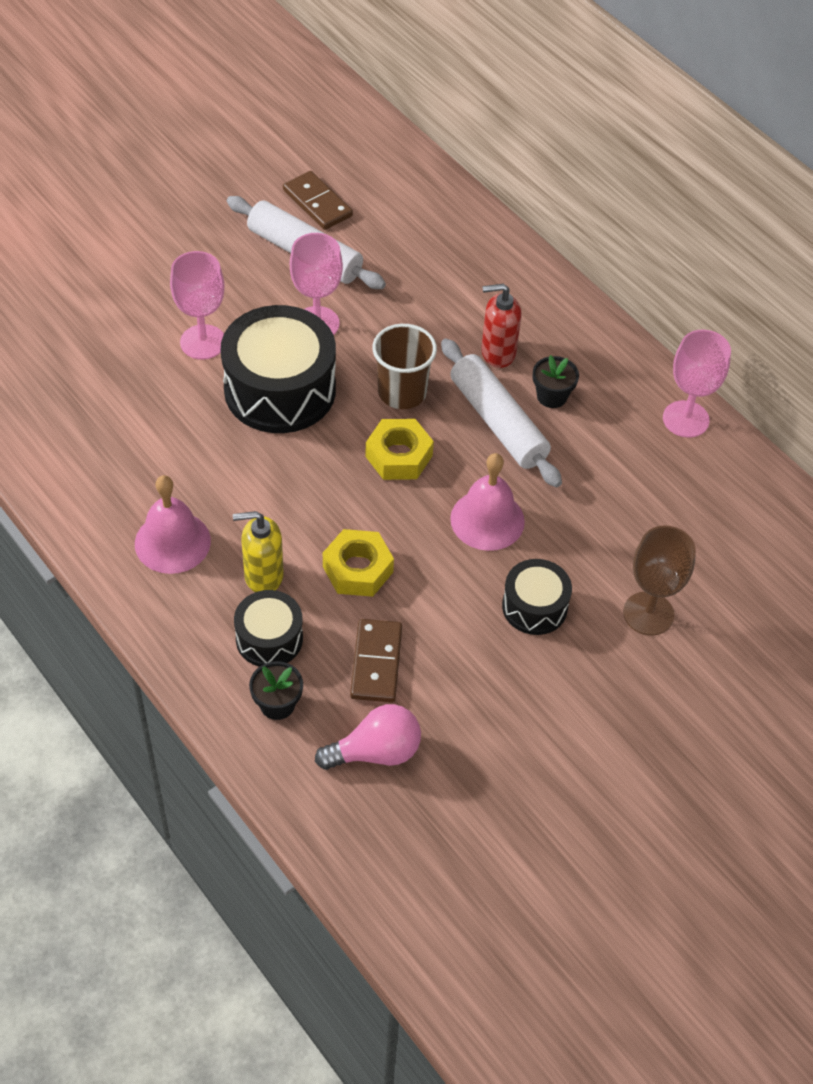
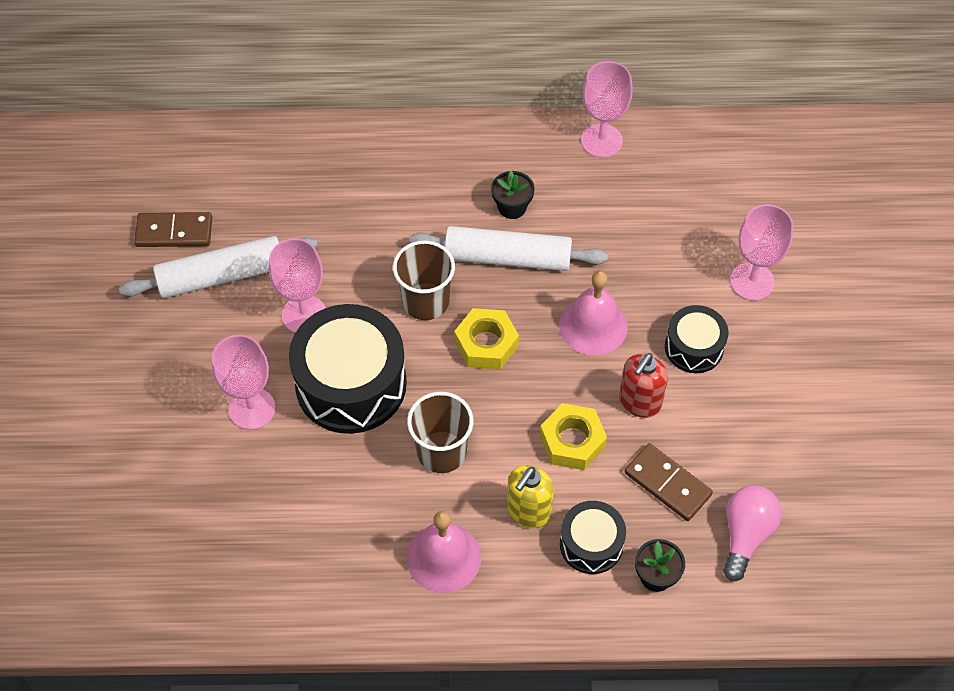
camera: 50 degrees left, 5 degrees up
red soap dispenser [481,284,521,368] -> red soap dispenser moved to [619,353,668,418]
brown goblet [623,525,696,636] -> pink goblet [730,204,794,300]
none -> brown cup [407,392,473,473]

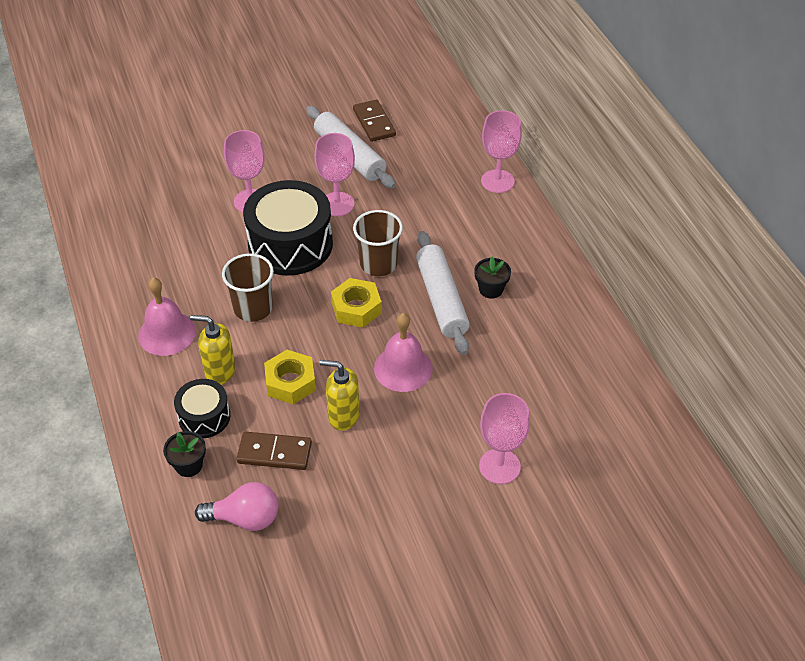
camera: 70 degrees right, 10 degrees down
pink goblet [581,61,633,158] -> pink goblet moved to [481,110,522,193]
red soap dispenser [619,353,668,418] -> yellow soap dispenser [319,360,360,431]
brown domino [624,443,713,521] -> brown domino turned 75 degrees clockwise [236,432,312,470]
black drum [665,305,728,373] -> none

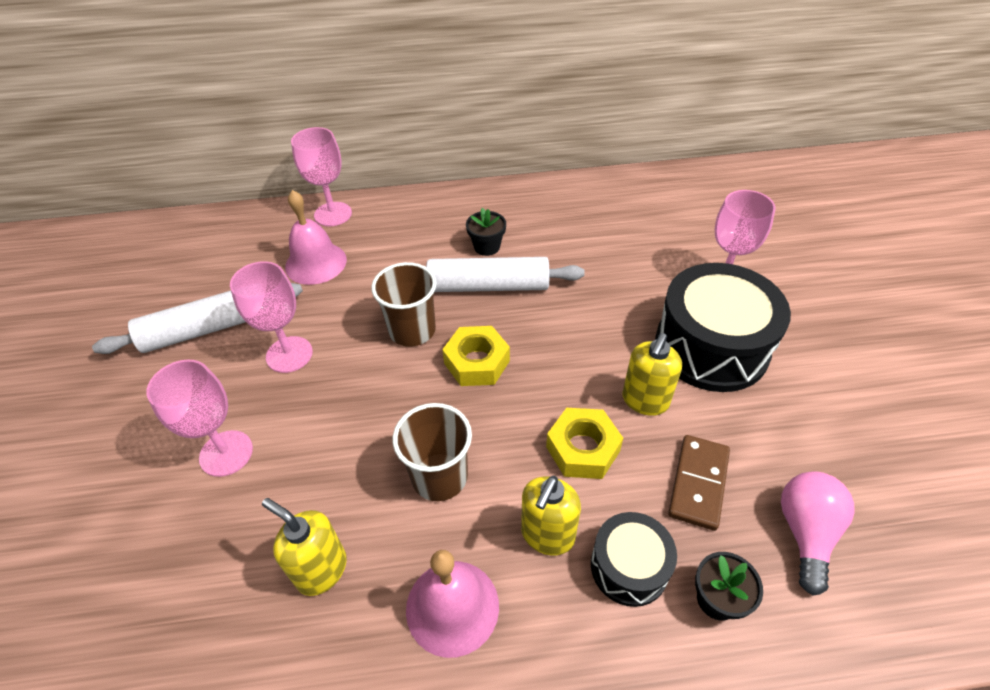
camera: 75 degrees left, 0 degrees up
black drum [243,180,333,276] -> black drum moved to [655,263,791,392]
brown domino [353,100,396,142] -> none
pink bell [374,313,433,392] -> pink bell moved to [285,190,347,285]
none -> yellow soap dispenser [262,498,347,596]

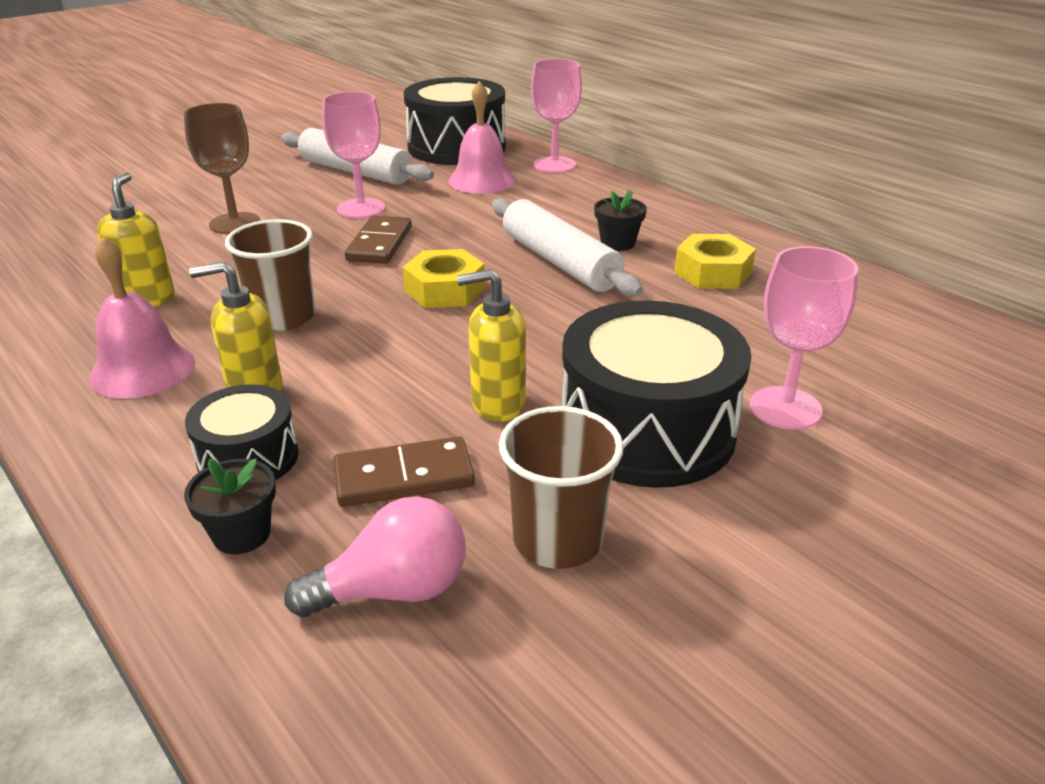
camera: 55 degrees right, 15 degrees down
pink goblet [146,359,253,477] -> brown goblet [184,103,260,234]
brown cup [371,262,437,347] -> brown cup moved to [499,406,624,569]
yellow nut [546,408,623,479] -> yellow nut moved to [674,234,756,289]
none -> brown domino [345,215,412,264]
none -> black drum [404,77,506,165]

